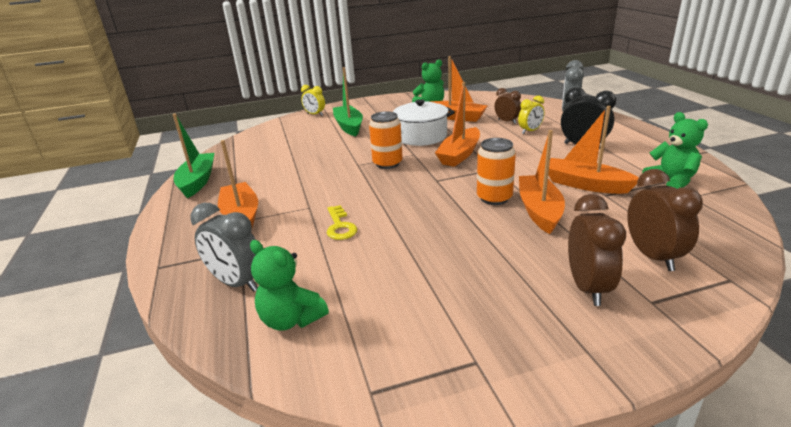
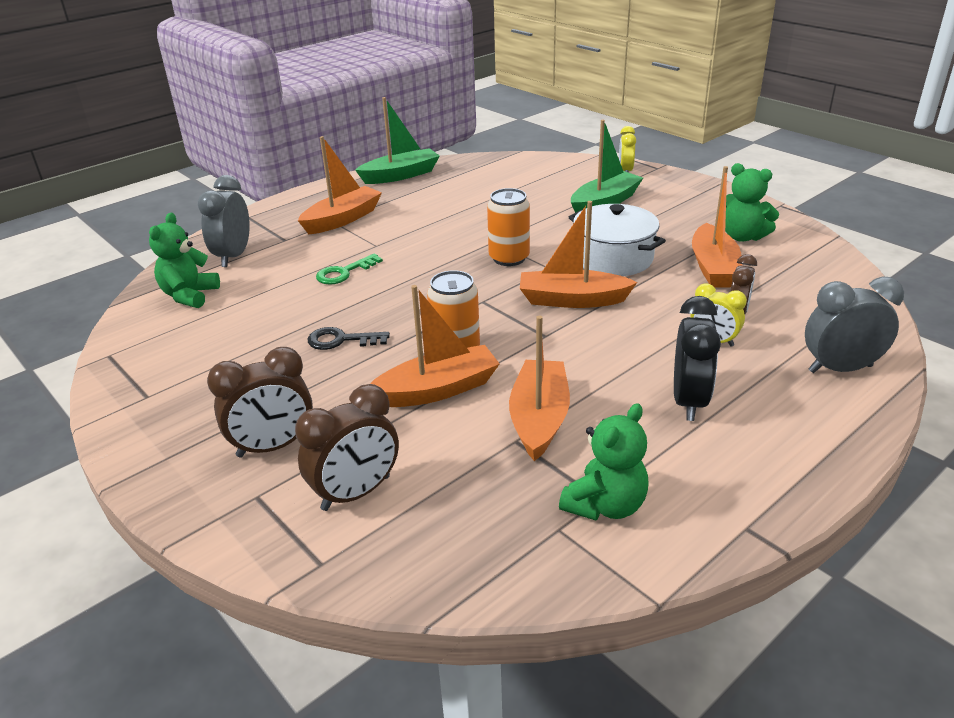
camera: 65 degrees right, 5 degrees up
yellow key [327,205,357,240] -> green key [316,253,383,285]
none -> black key [308,327,390,350]

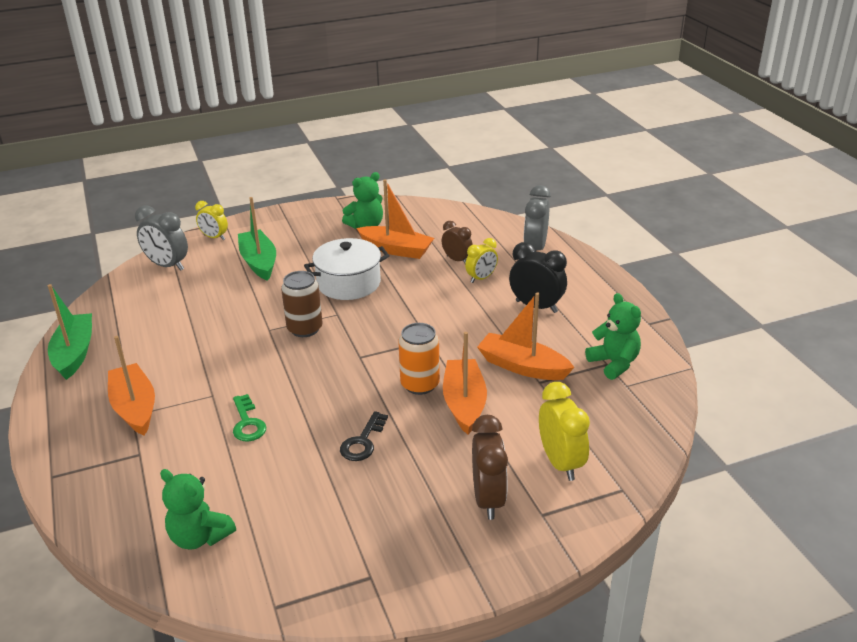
camera: 70 degrees left, 0 degrees up
grey clock [198,175,250,267] -> grey clock moved to [135,205,188,271]
brown clock [295,384,399,511] -> yellow clock [539,382,590,481]
orange can [487,188,530,266] -> brown can [281,271,323,337]
orange boat [520,201,637,308] -> none

